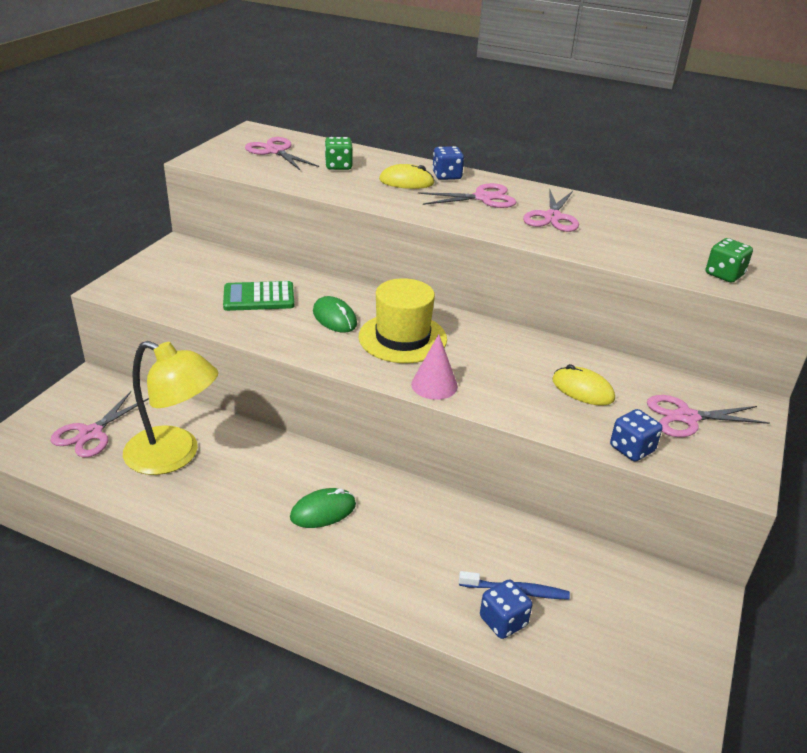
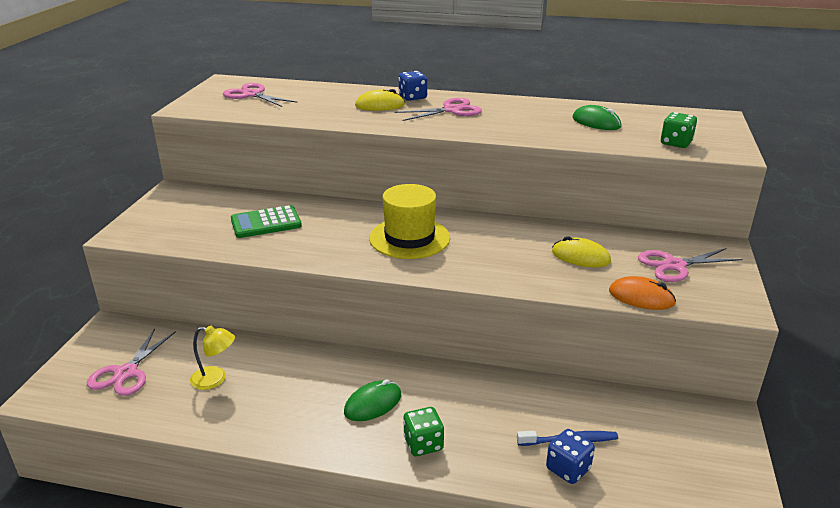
camera: 10 degrees left, 5 degrees down
yellow lamp [123,341,218,475] -> yellow lamp [190,326,235,390], size x0.50
green mouse [313,296,357,333] -> green mouse moved to [573,105,621,130]
green dice [325,137,353,170] -> green dice moved to [403,407,444,456]
pink cone [411,334,458,400] -> none
pink scissors [523,189,579,232] -> none
blue dice [610,409,662,462] -> orange mouse [609,276,676,310]

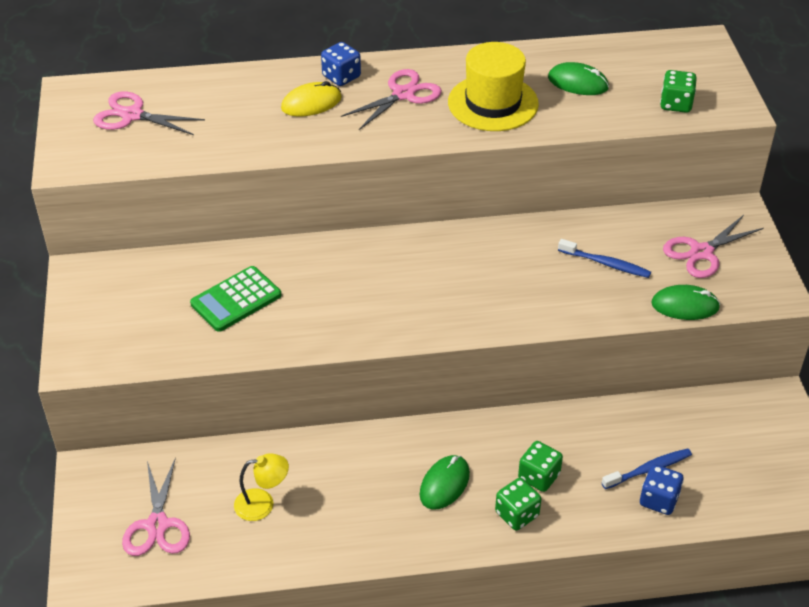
camera: 20 degrees left, 15 degrees up
yellow hat [369,184,450,259] -> yellow hat moved to [448,42,539,131]
yellow mouse [552,236,611,267] -> blue toothbrush [558,239,651,278]
orange mouse [609,276,676,310] -> green mouse [651,285,720,320]
none -> green dice [518,441,563,492]

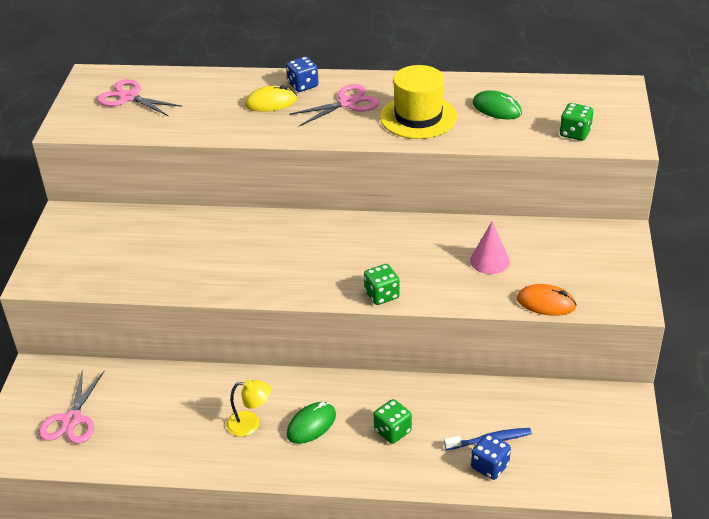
camera: 15 degrees right, 5 degrees down
green calculator [190,266,281,332] -> none
yellow lamp [234,453,289,521] -> yellow lamp moved to [226,380,271,437]
green dice [495,478,541,530] -> green dice moved to [364,264,400,305]
blue toothbrush [558,239,651,278] -> pink cone [470,221,510,274]
green mouse [651,285,720,320] -> orange mouse [517,284,577,316]
pink scissors [663,215,764,278] -> none

